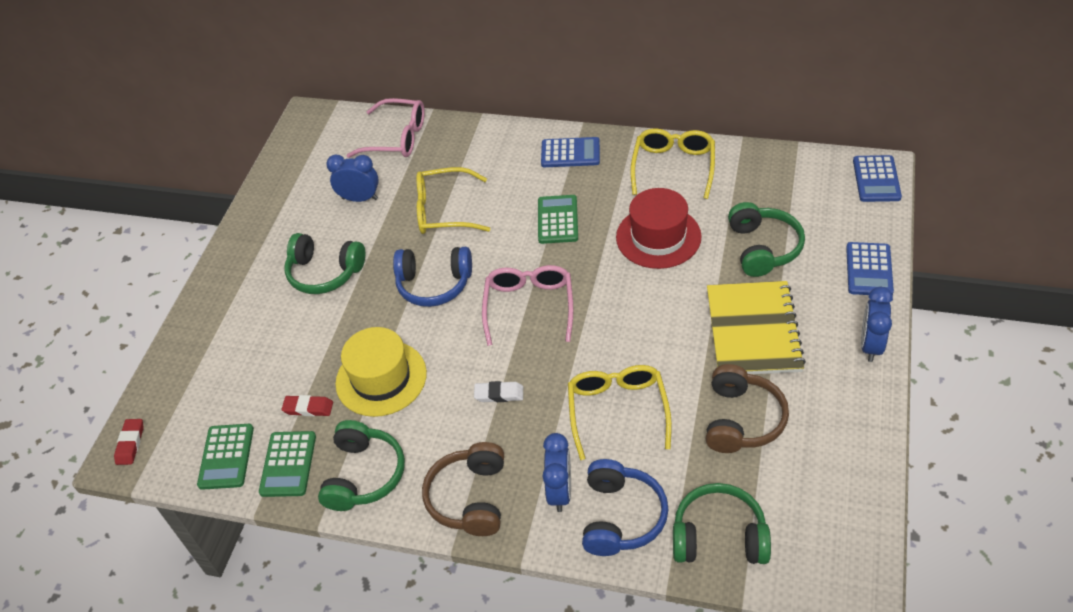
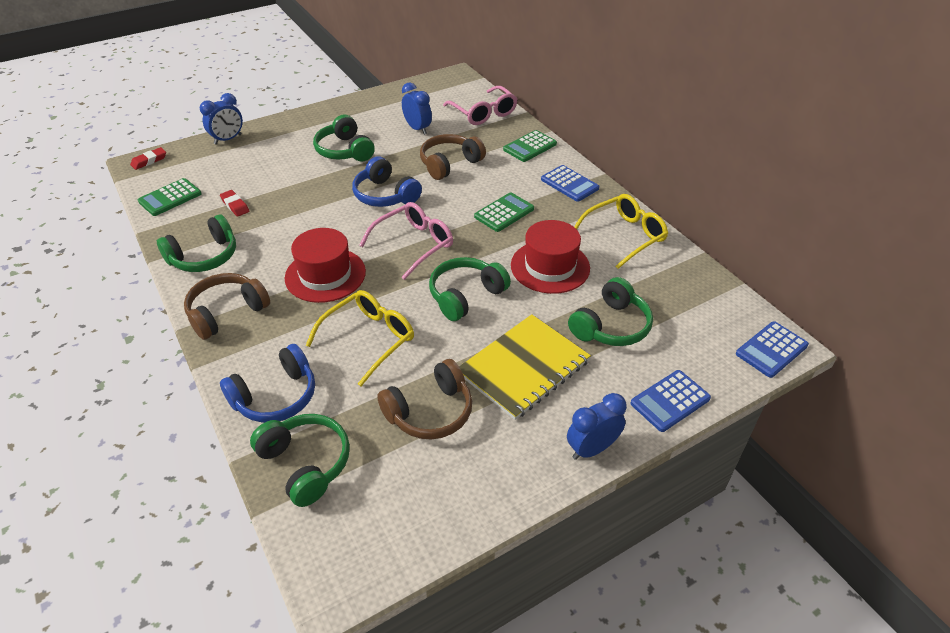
camera: 40 degrees right, 5 degrees down
green calculator [259,431,316,497] -> green calculator moved to [503,130,557,162]
yellow hat [335,327,427,417] -> none
yellow glasses [416,167,490,234] -> brown headphones [420,134,486,180]
white eraser [474,381,523,402] -> red hat [285,228,366,303]
blue clock [542,433,571,512] -> blue clock moved to [200,93,243,145]
none -> green headphones [429,257,511,321]

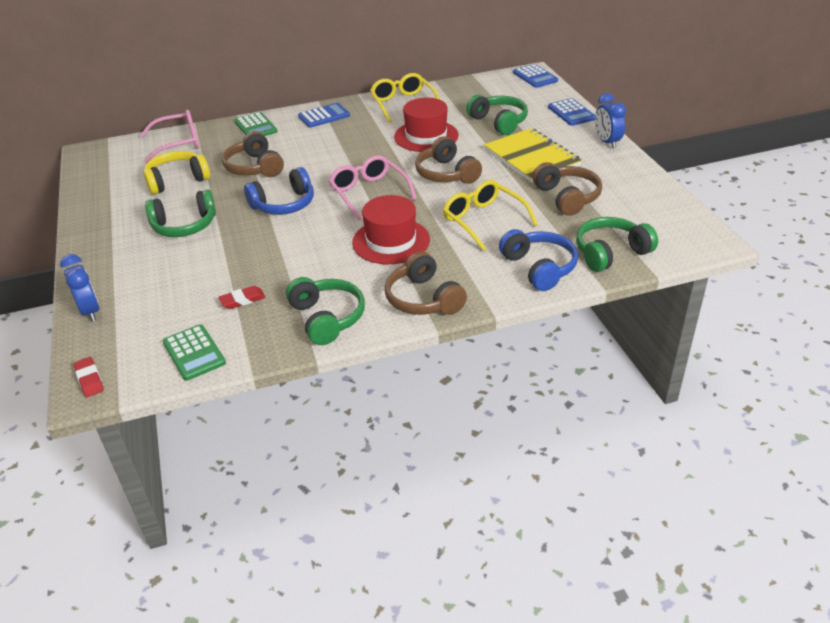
camera: 75 degrees left, 5 degrees down
blue clock [402,82,432,135] -> yellow headphones [143,151,210,194]
green headphones [429,257,511,321] -> brown headphones [415,136,482,184]
green calculator [474,192,534,232] -> none

